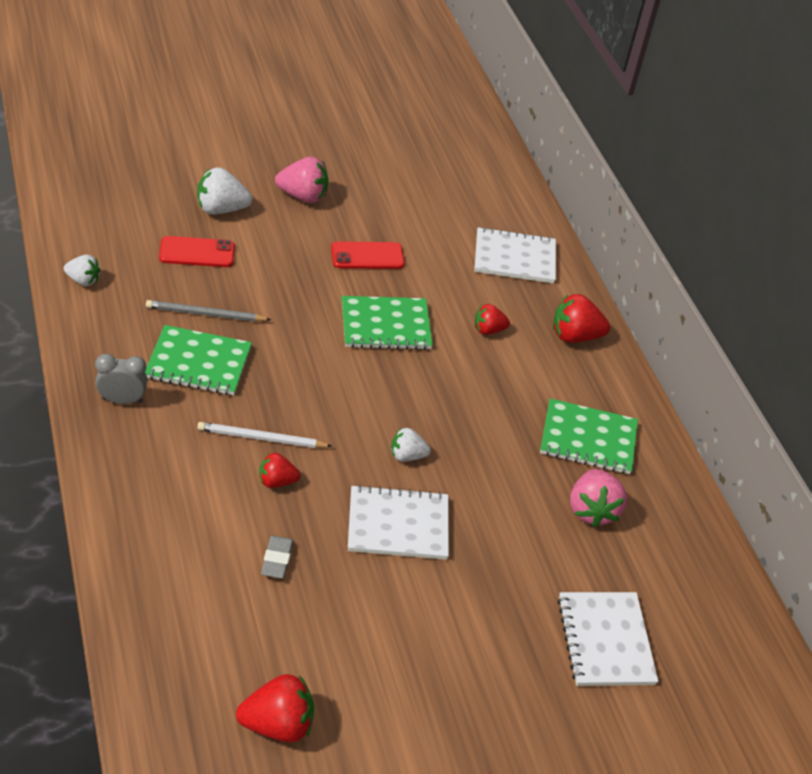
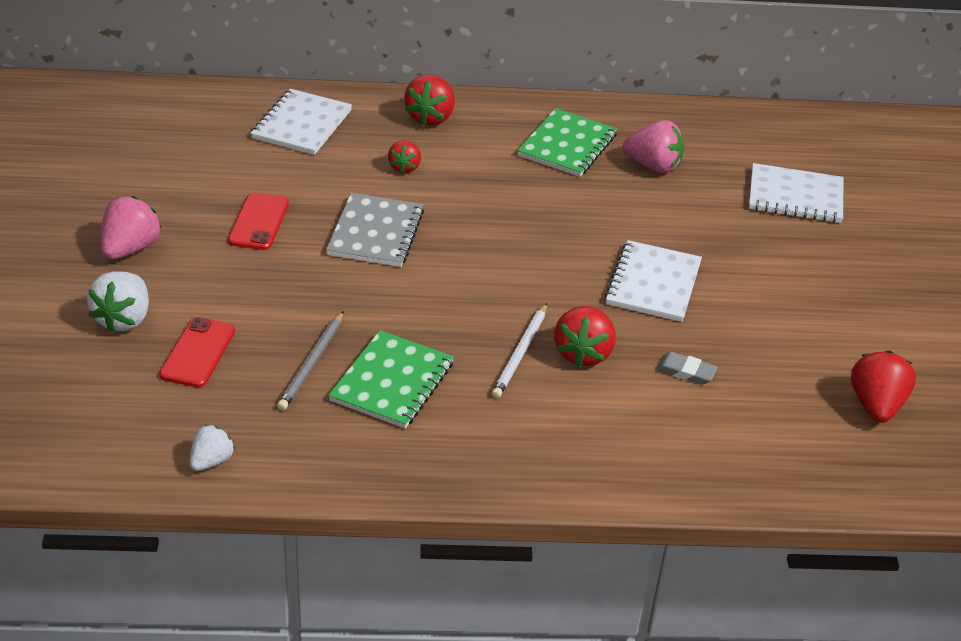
camera: 70 degrees left, 5 degrees down
grey clock [95,353,147,404] -> none
red strawberry [259,453,300,488] -> red strawberry [554,306,616,367], size x1.61
green notebook [342,296,433,350] -> grey notebook [326,193,424,267]
white strawberry [391,428,431,462] -> none

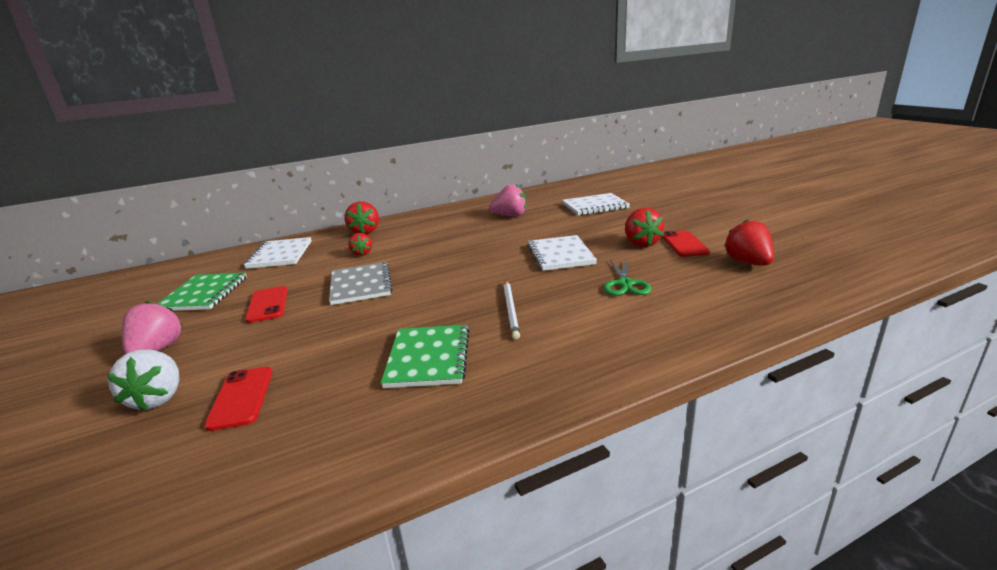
camera: 20 degrees left, 15 degrees down
white strawberry [189,425,235,471] -> none
grey pencil [277,311,344,410] -> none
green notebook [517,108,617,177] -> green notebook moved to [157,272,247,311]
red strawberry [554,306,616,367] -> red strawberry moved to [625,208,664,247]
grey eraser [656,352,718,385] -> green scissors [604,258,651,296]
none -> red phone [662,231,710,257]

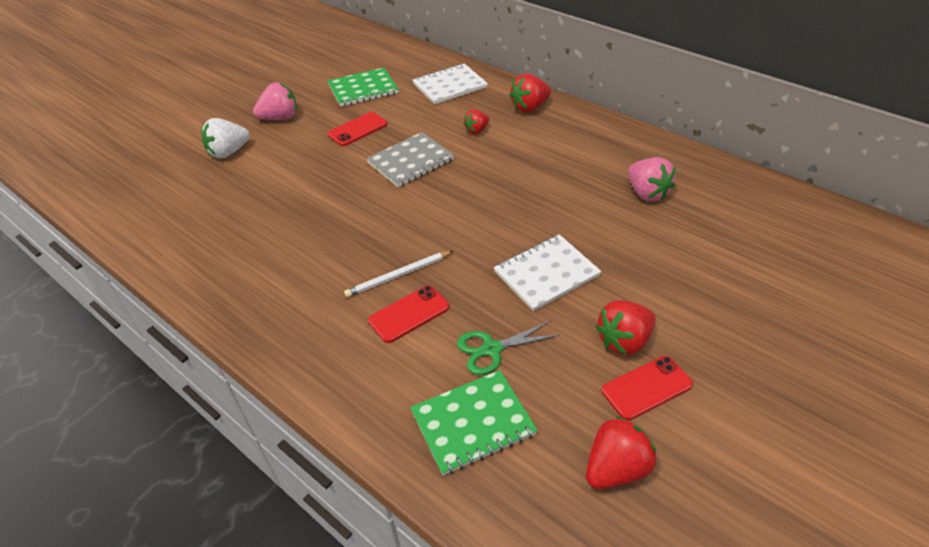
camera: 65 degrees right, 20 degrees up
red phone [204,367,273,431] -> red phone moved to [368,285,449,343]
green notebook [381,325,470,388] -> green notebook moved to [410,370,538,476]
white notebook [562,193,630,216] -> none

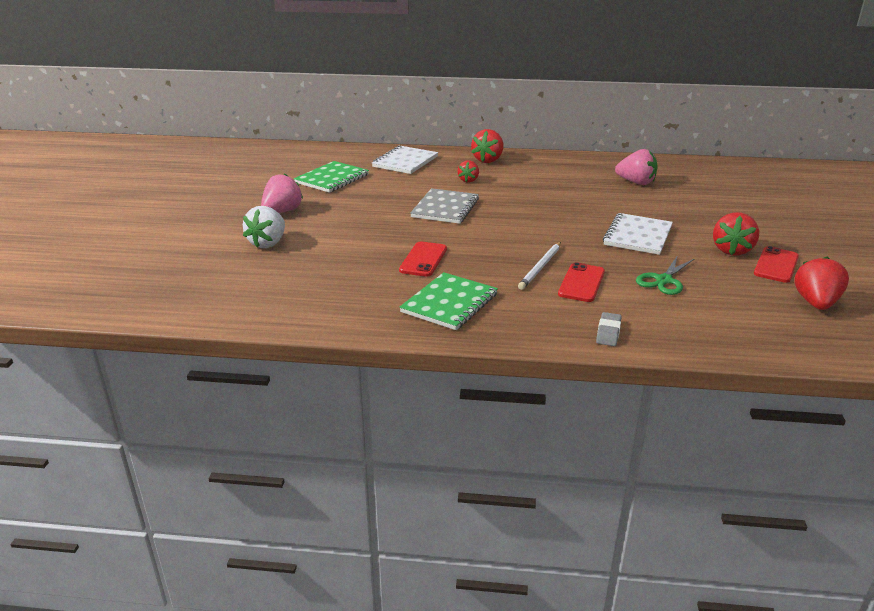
camera: 35 degrees left, 15 degrees down
red phone [328,112,387,146] -> red phone moved to [399,241,447,277]
green notebook [410,370,538,476] -> green notebook moved to [400,272,498,330]
none -> grey eraser [596,312,622,346]

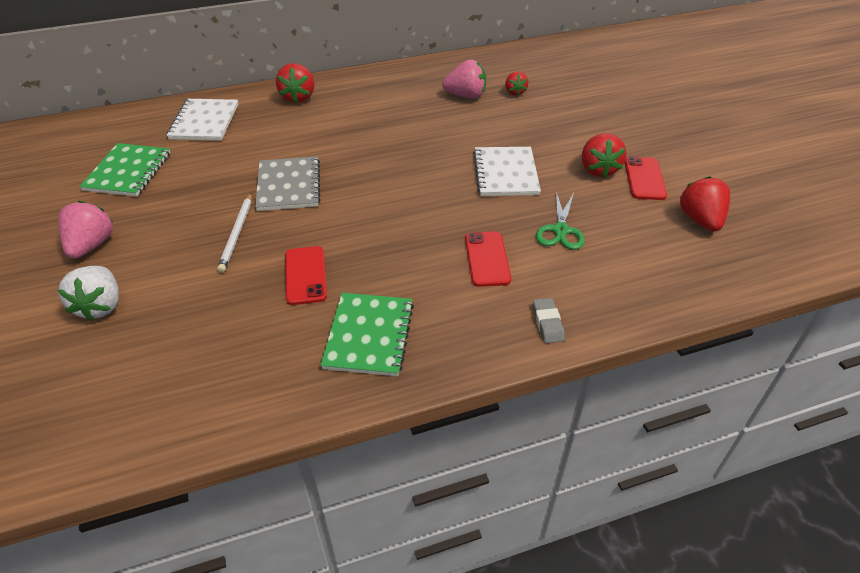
camera: 25 degrees left, 15 degrees up
red strawberry [458,160,479,183] -> red strawberry moved to [505,71,529,95]
white pencil [518,242,561,290] -> white pencil moved to [217,193,252,273]

